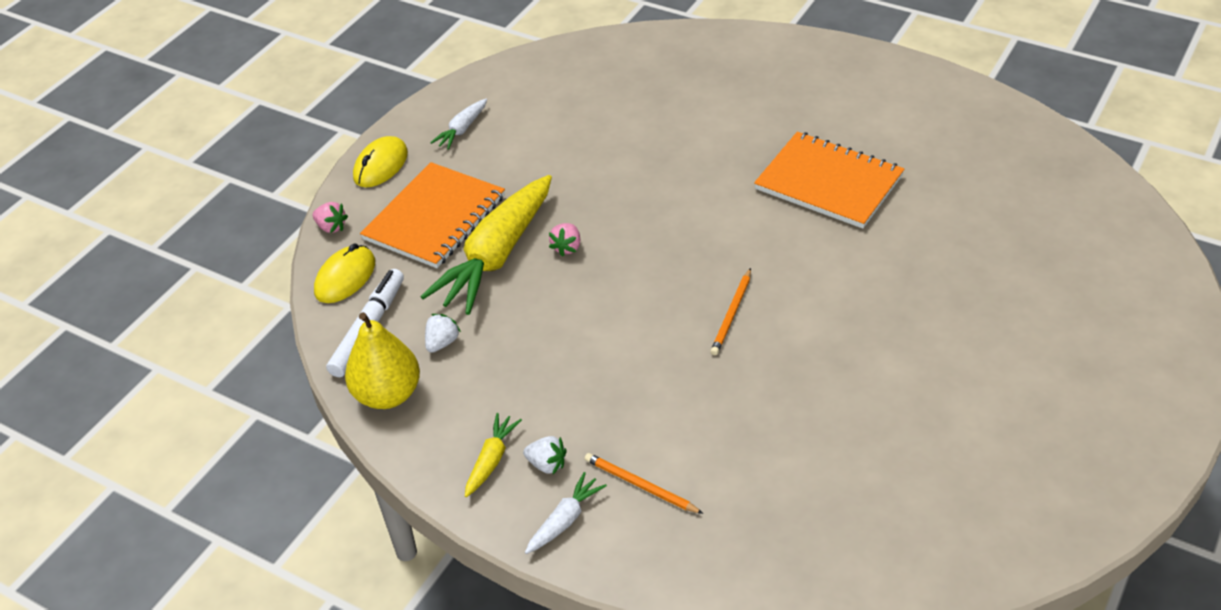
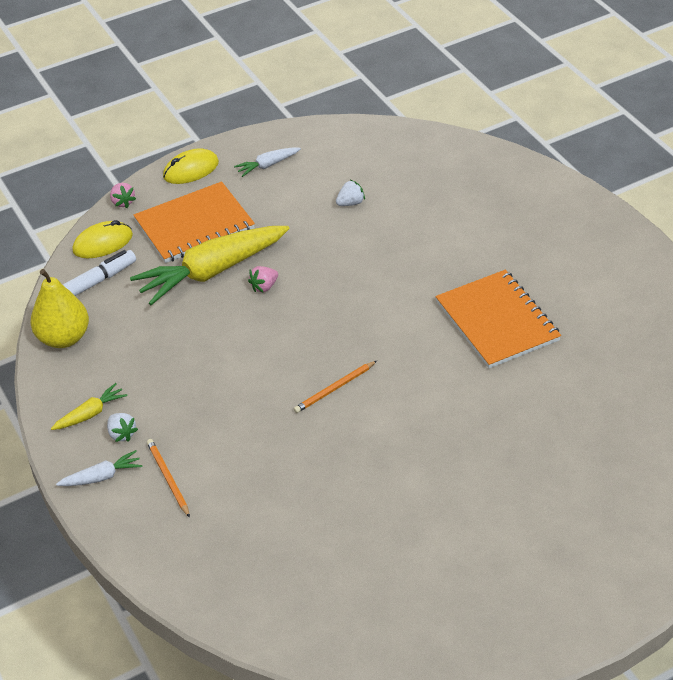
camera: 30 degrees right, 0 degrees up
white strawberry [425,314,461,353] -> white strawberry moved to [336,180,365,206]

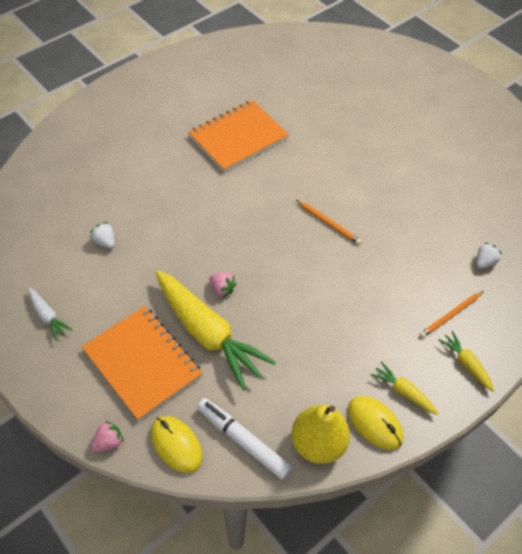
camera: 105 degrees left, 10 degrees up
white carrot [56,450,142,486] -> yellow carrot [438,331,495,392]
white strawberry [107,413,138,442] -> white strawberry moved to [476,242,502,269]
yellow mouse [163,148,219,184] -> yellow mouse moved to [348,396,403,450]

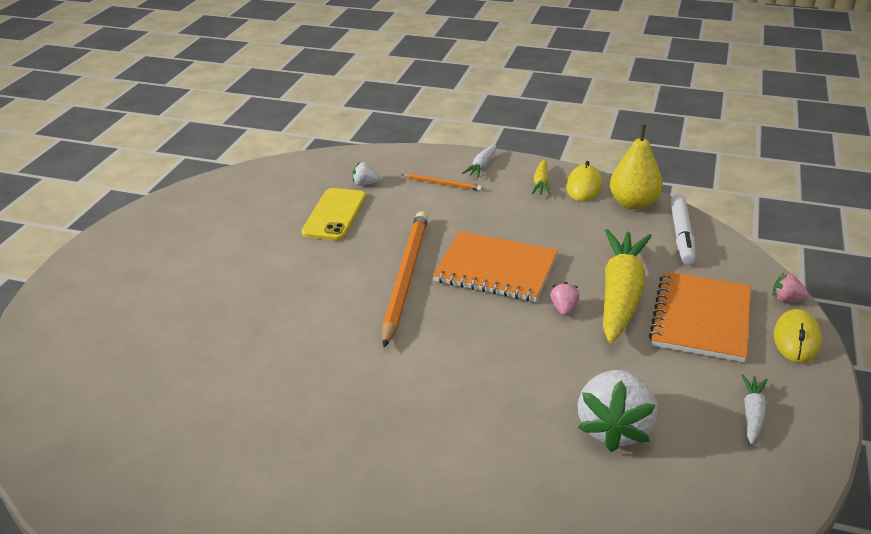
camera: 120 degrees left, 20 degrees down
white strawberry [90,222,115,249] -> white strawberry [578,370,658,452], size x2.24
yellow mouse [151,416,203,473] -> yellow mouse moved to [773,309,822,363]
orange notebook [188,100,289,172] -> orange notebook moved to [433,231,558,302]
orange pencil [296,200,361,244] -> orange pencil [382,211,428,347], size x2.17
yellow carrot [438,331,495,392] -> white carrot [462,145,496,177]
none -> yellow phone [301,188,366,241]

